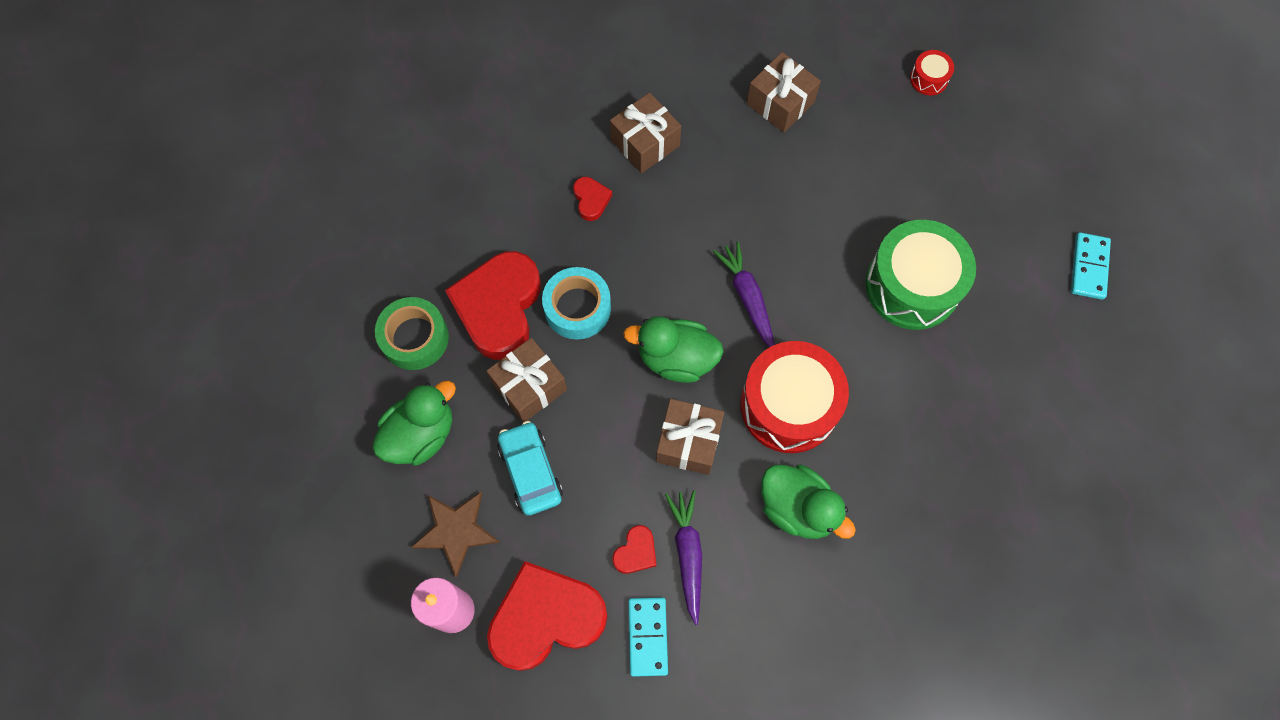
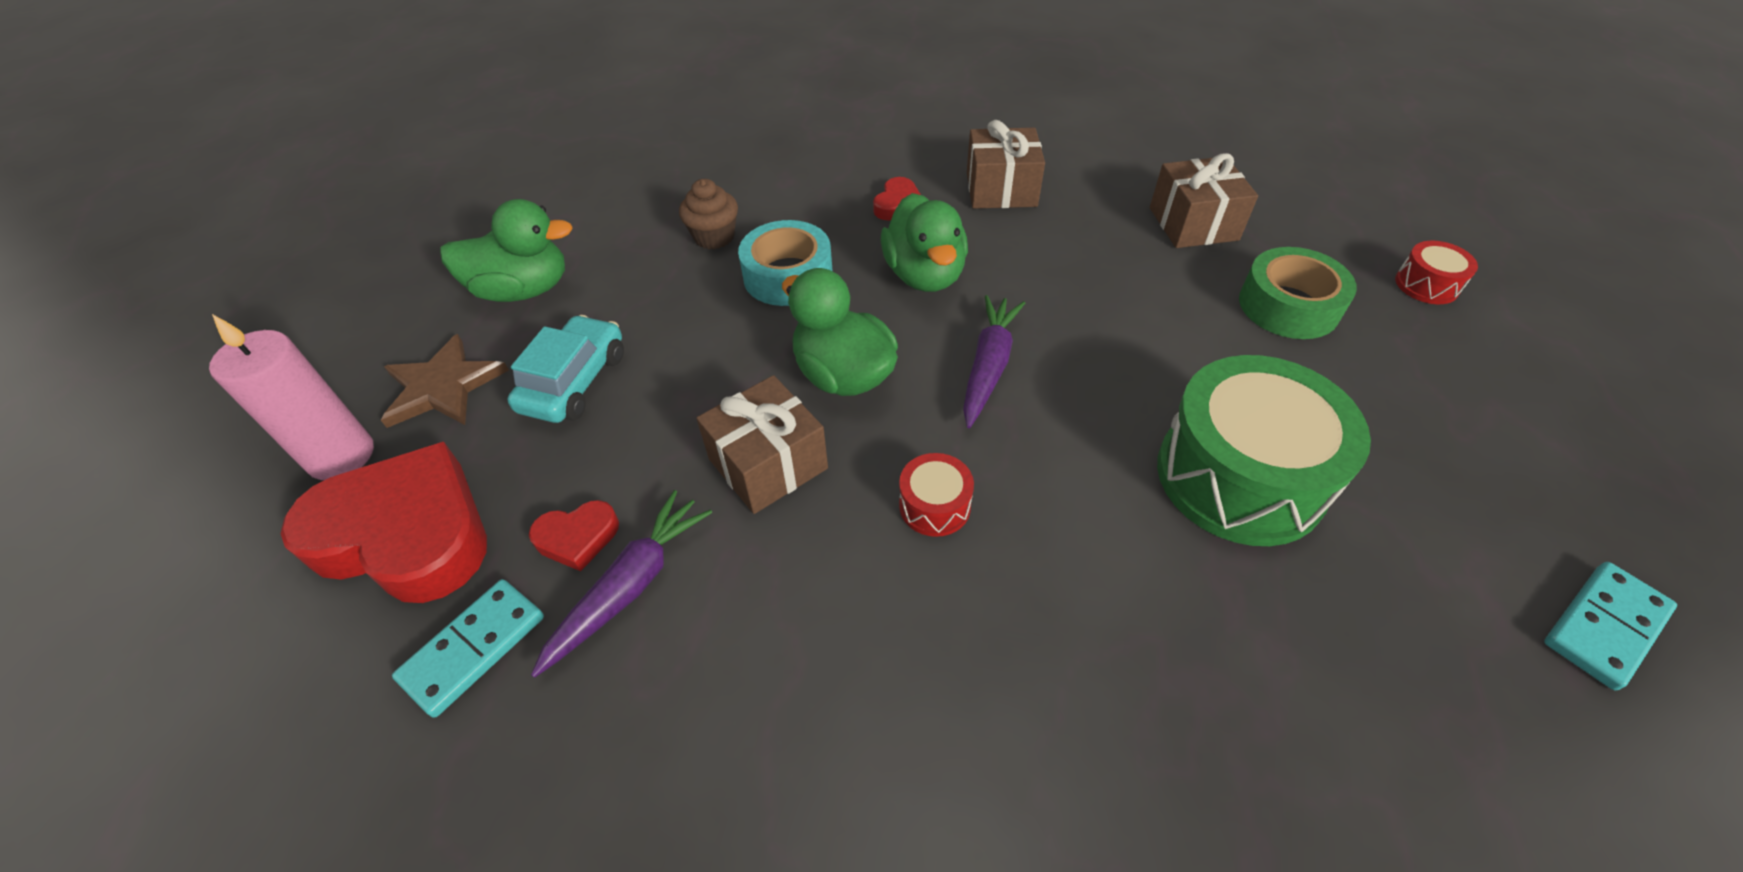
camera: 40 degrees right, 20 degrees down
green tape [375,297,449,370] -> green tape moved to [1239,247,1357,339]
red heart [445,251,541,360] -> brown cupcake [679,179,738,249]
brown gift [487,338,567,423] -> none
red drum [740,341,849,453] -> red drum [899,453,974,537], size x0.44
green duck [761,465,856,539] -> green duck moved to [881,193,968,292]

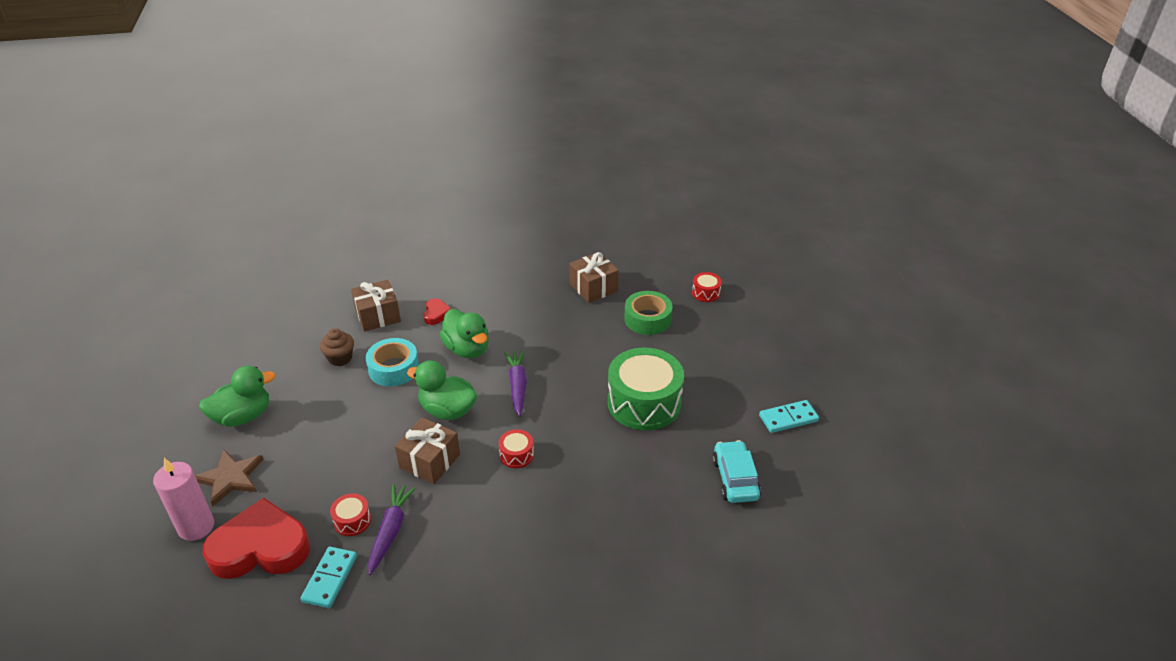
camera: 25 degrees left, 10 degrees down
turquoise car [507,315,624,423] -> turquoise car moved to [712,440,761,503]
red heart [529,500,619,571] -> red drum [330,493,371,536]
brown gift [967,120,1045,209] -> brown gift moved to [351,280,401,332]
turquoise domino [1544,562,1677,690] -> turquoise domino turned 45 degrees clockwise [759,400,819,433]

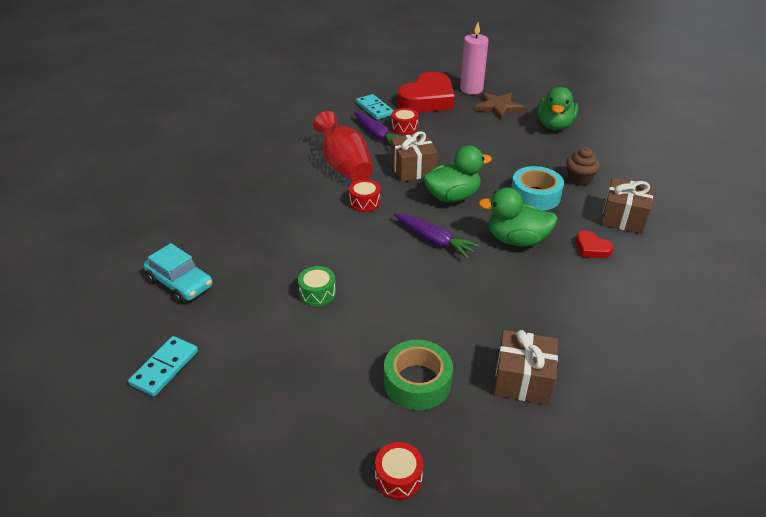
camera: 135 degrees right, 0 degrees up
green drum [608,348,684,430] -> green drum [298,266,336,306], size x0.44
none -> red vase [313,111,373,182]

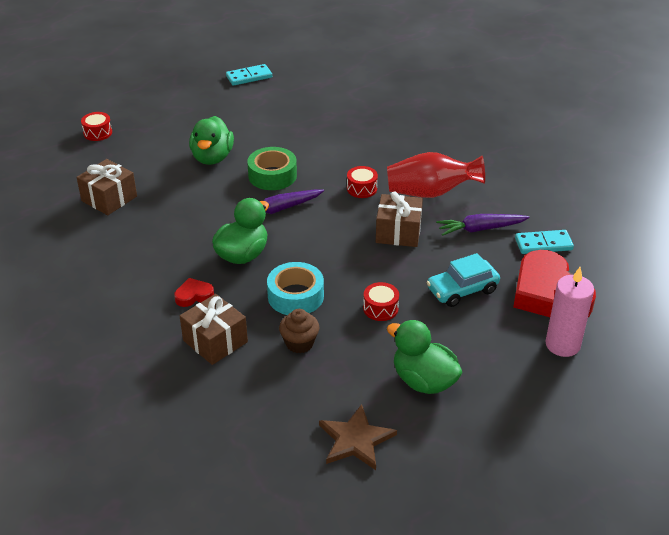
camera: 115 degrees right, 0 degrees up
turquoise domino [128,336,198,396] -> turquoise domino turned 75 degrees counterclockwise [226,64,272,86]
turquoise car [144,243,213,303] -> turquoise car moved to [426,253,500,307]
green drum [298,266,336,306] -> none
green tape [384,340,453,410] -> green tape moved to [247,147,297,190]
red drum [391,108,419,135] -> red drum moved to [363,282,399,321]
green duck [423,145,492,202] -> green duck moved to [189,116,234,165]
brown star [474,92,525,120] -> brown star moved to [319,404,397,470]

